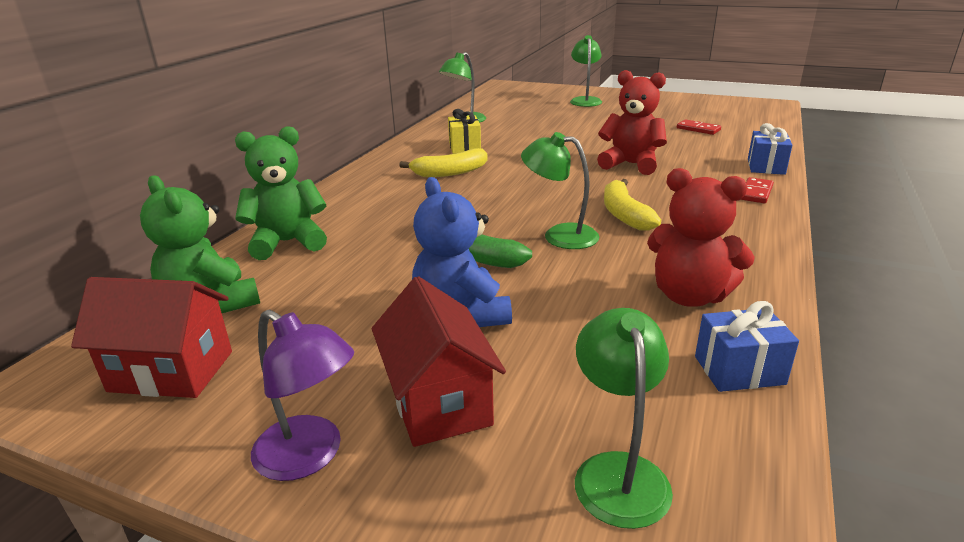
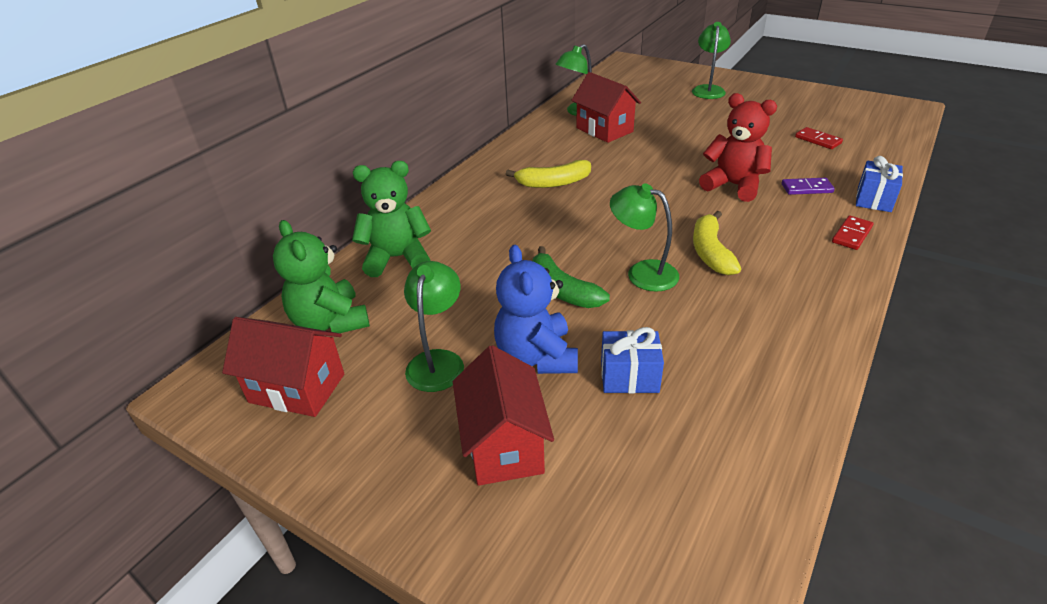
camera: 10 degrees right, 10 degrees up
purple lamp [251,310,354,481] -> none
yellow gift [448,109,481,154] -> none
green lamp [575,308,673,529] -> green lamp moved to [404,261,464,392]
red teddy bear [647,168,755,307] -> none
blue gift [695,301,799,392] -> blue gift moved to [601,327,664,393]
none -> red house [571,72,641,143]
none -> purple domino [782,178,835,195]

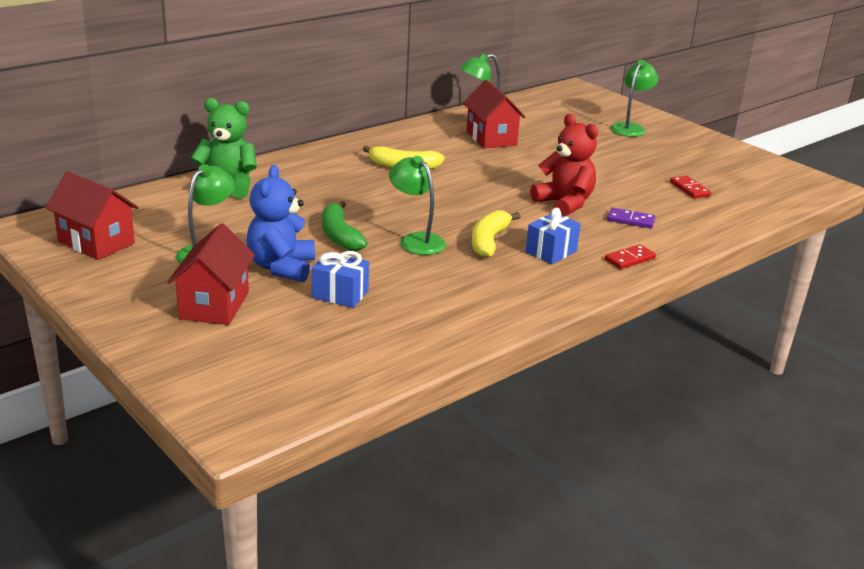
camera: 15 degrees right, 10 degrees down
green teddy bear [273,220,370,333] -> none
blue gift [856,156,903,212] -> blue gift moved to [526,208,581,264]

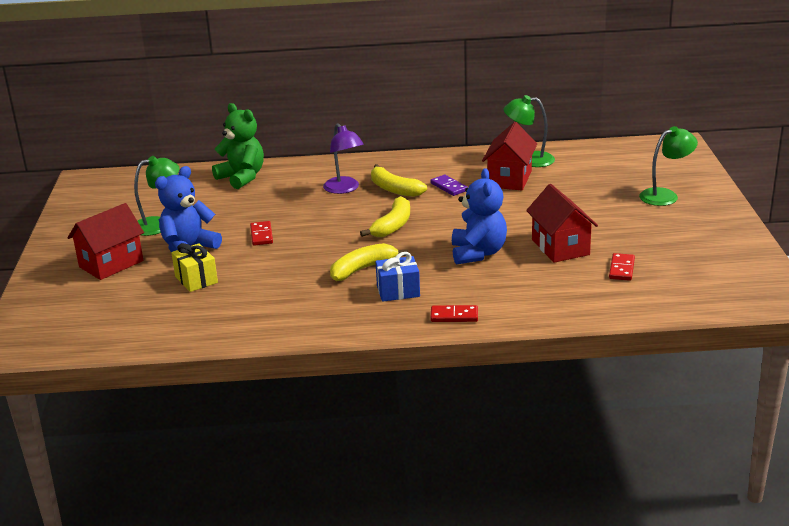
camera: 40 degrees right, 0 degrees up
red house [45,171,139,260] -> red house moved to [526,184,598,263]
blue gift [312,251,369,308] -> yellow gift [171,243,218,292]
green banana [322,201,368,251] -> red domino [250,221,273,246]
green lamp [389,156,446,255] -> none
red teddy bear [530,114,598,217] -> blue teddy bear [452,168,507,265]
purple domino [607,208,656,229] -> purple domino moved to [430,175,468,196]
none -> purple lamp [323,123,364,194]
none -> yellow banana [360,196,410,237]

